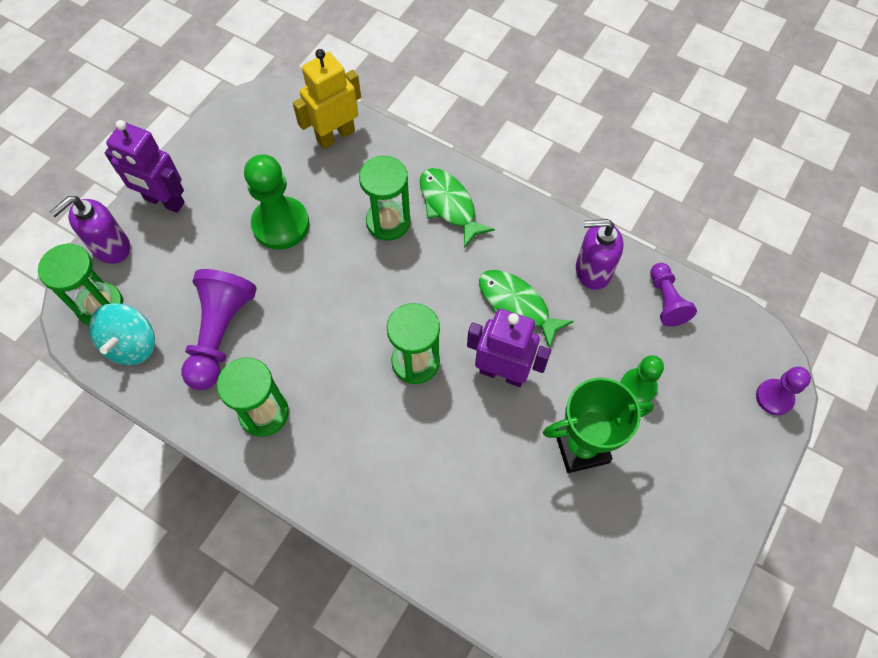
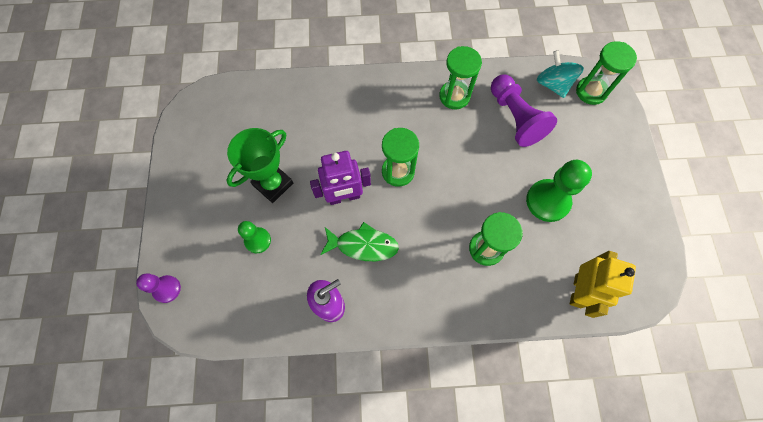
camera: 145 degrees right, 5 degrees up
purple soap dispenser [50,196,130,264] -> none
purple robot [105,120,185,213] -> none
green fish [420,168,495,248] -> none
purple pawn [650,263,697,326] -> none

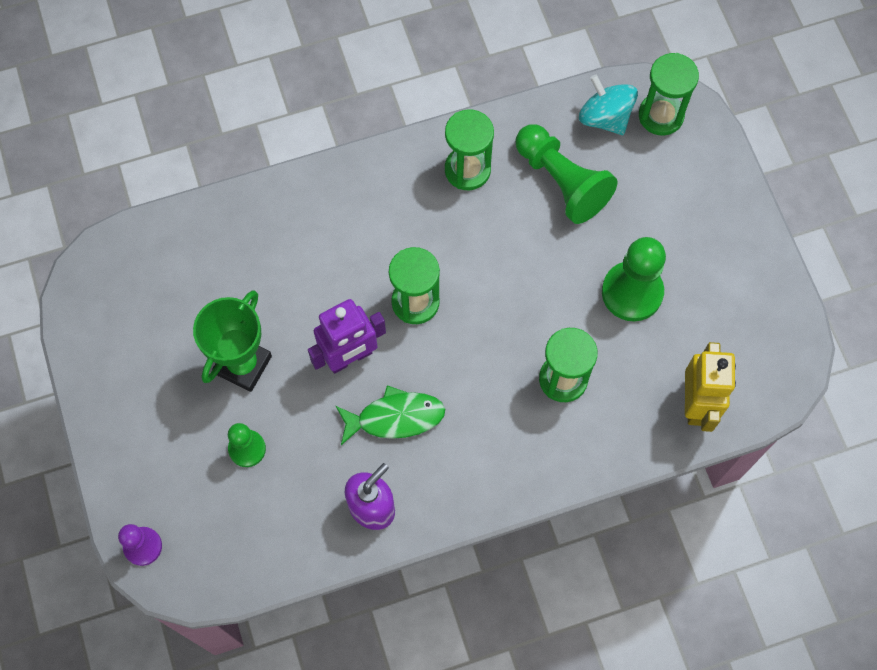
camera: 15 degrees left, 0 degrees up
purple pawn [491,74,557,147] -> green pawn [515,124,618,224]

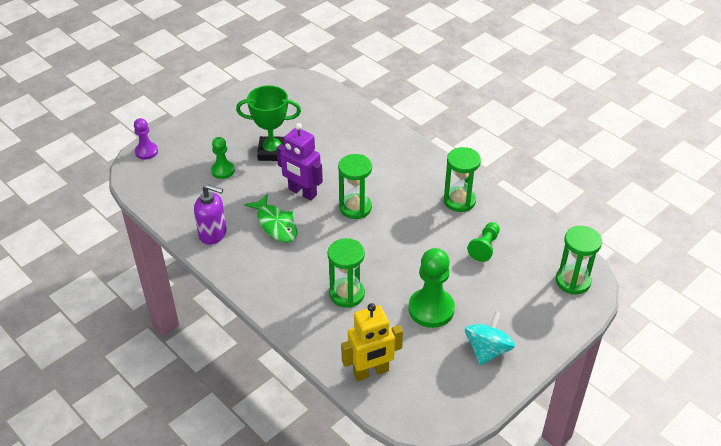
camera: 65 degrees right, 25 degrees down
green pawn [515,124,618,224] -> green pawn [467,222,500,262], size x0.58
turquoise spinning top [579,74,638,135] -> turquoise spinning top moved to [465,311,515,366]

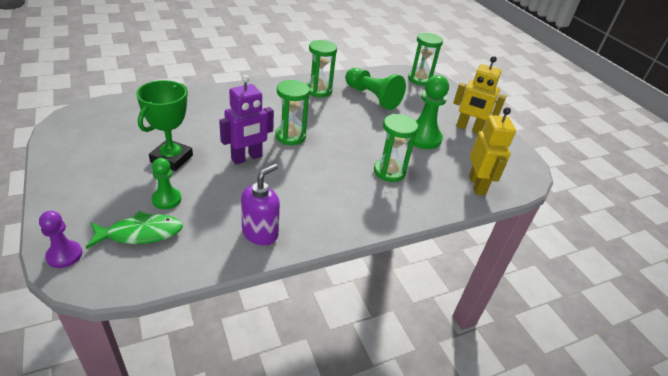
camera: 75 degrees left, 5 degrees down
green fish [244,194,297,243] -> green fish moved to [86,211,183,249]
turquoise spinning top [465,311,515,366] -> yellow robot [453,56,506,133]
green pawn [467,222,500,262] -> green pawn [345,68,406,110], size x1.72

